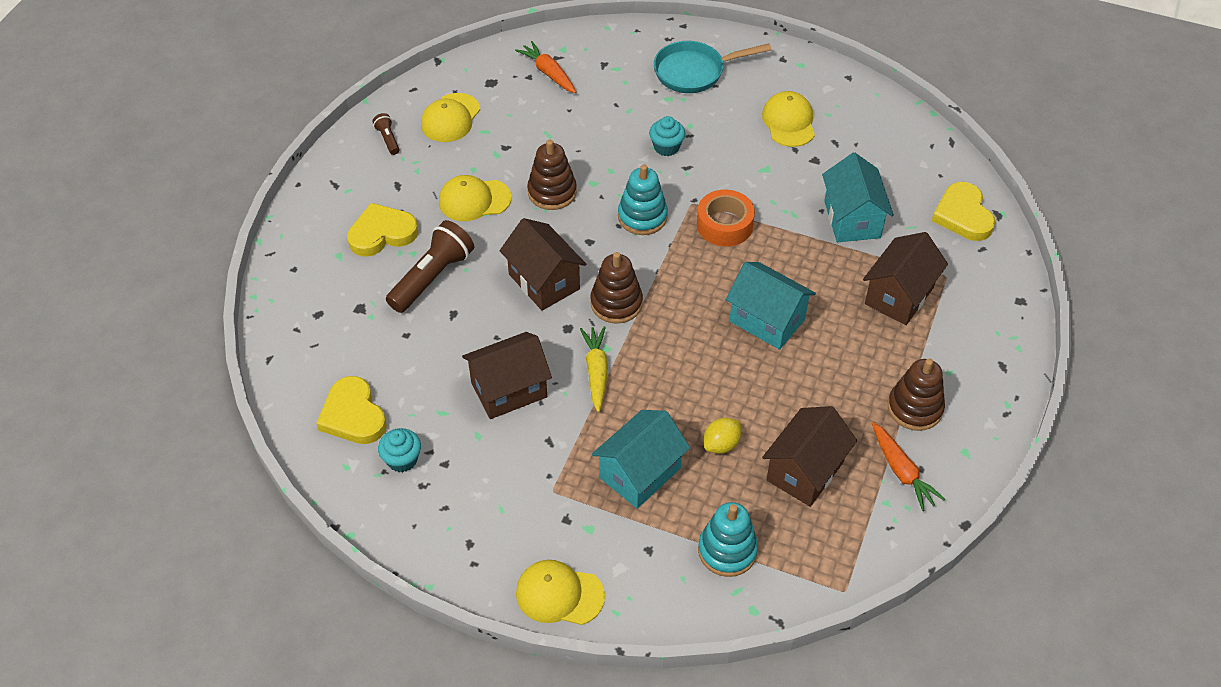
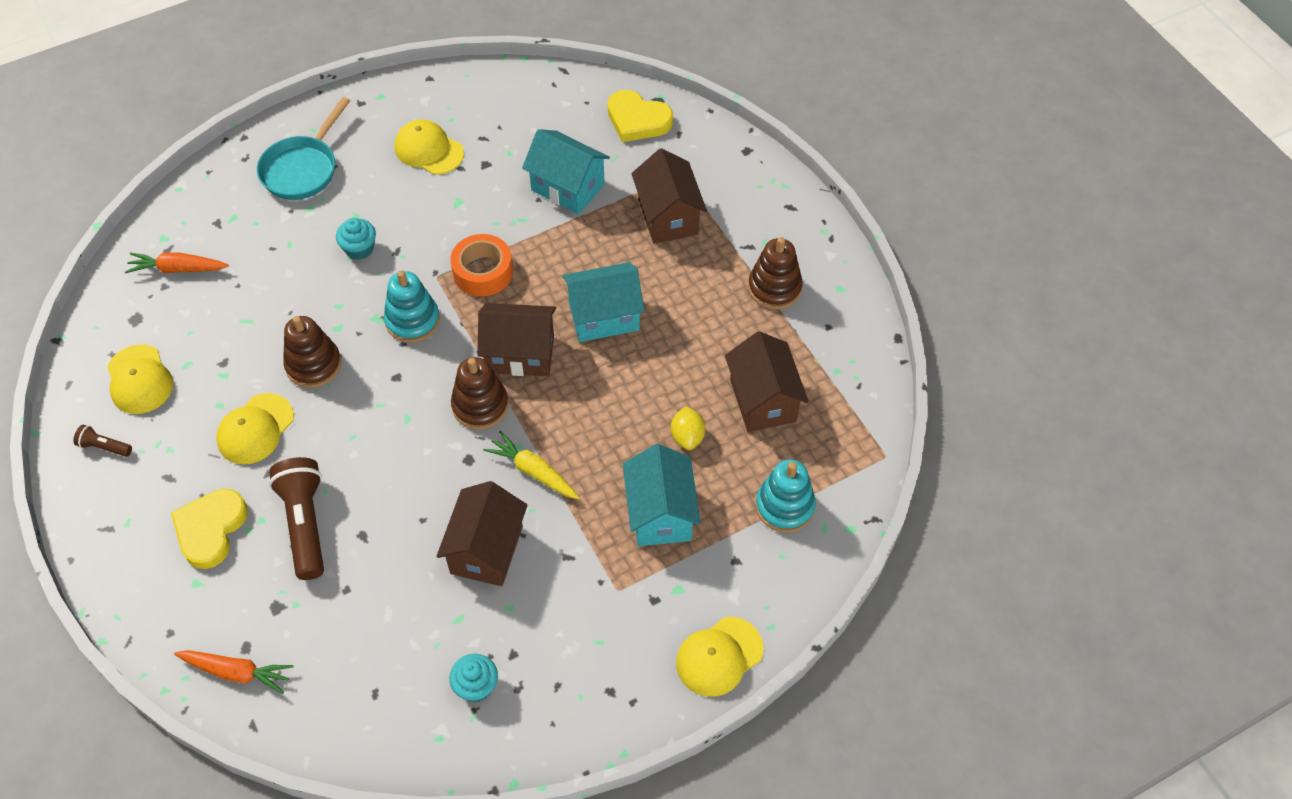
camera: 50 degrees left, 5 degrees up
yellow heart [316,376,387,444] -> none
brown house [500,218,586,311] -> brown house moved to [478,303,556,376]
orange carrot [872,422,945,511] -> orange carrot moved to [174,650,293,694]

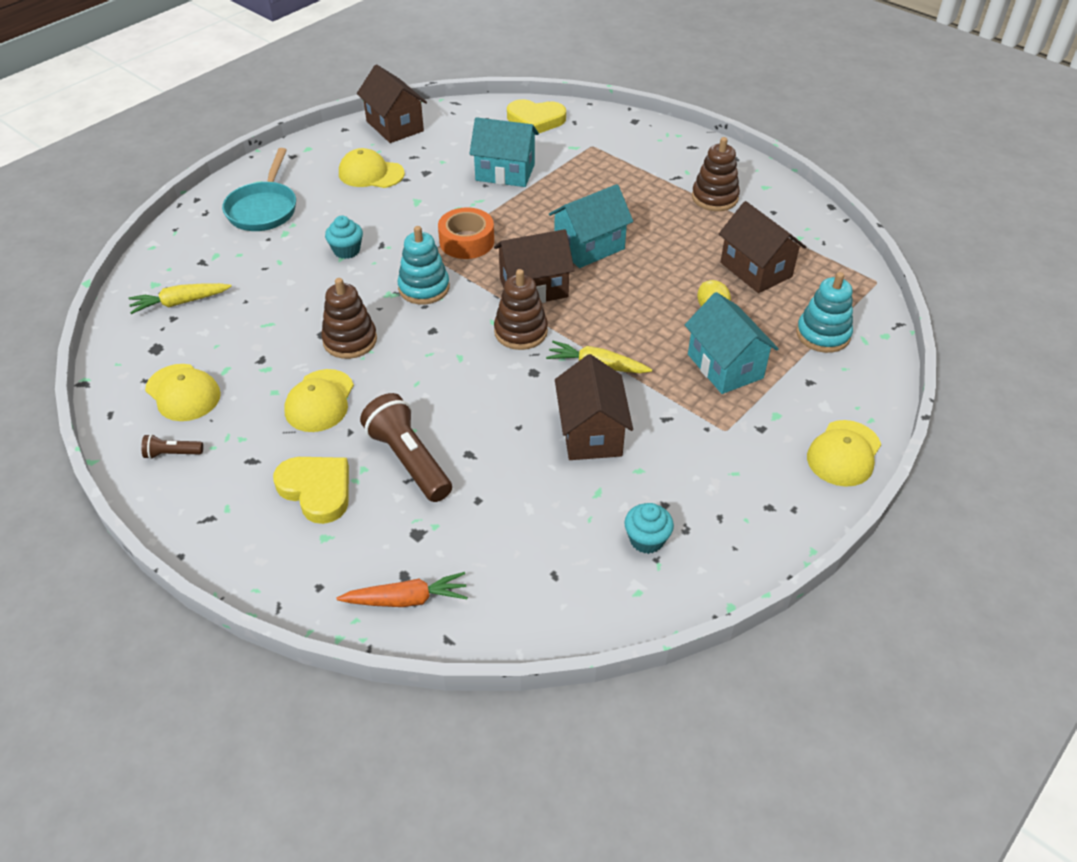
camera: 20 degrees left, 10 degrees down
orange carrot [125,252,229,273] -> yellow carrot [129,283,232,314]
yellow heart [171,489,248,569] -> yellow heart turned 135 degrees clockwise [273,457,349,524]
brown house [631,148,707,244] -> brown house moved to [357,64,427,143]

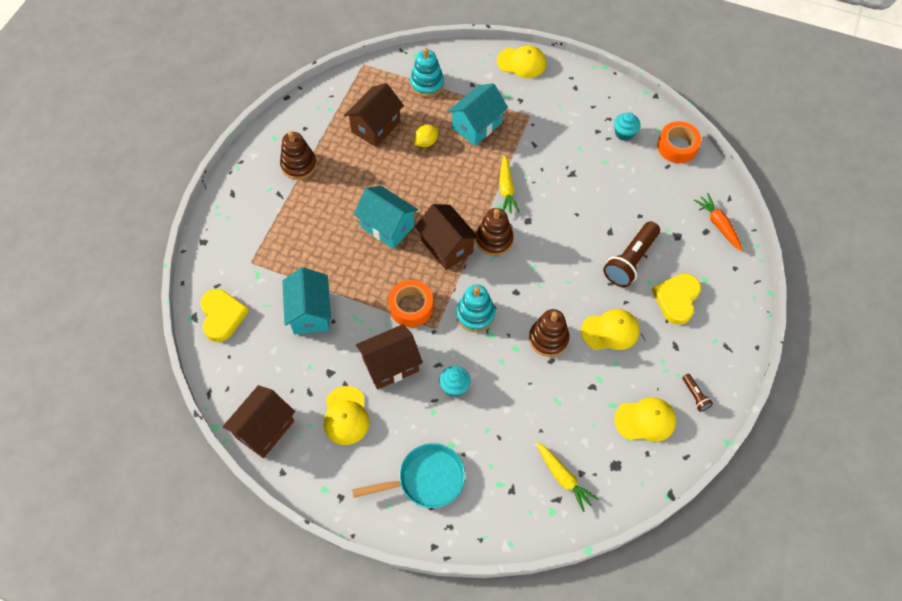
camera: 110 degrees left, 15 degrees up
yellow cap [145,364,221,421] -> yellow cap turned 60 degrees clockwise [614,397,676,442]
brown house [555,354,633,460] -> brown house moved to [356,324,423,390]
none -> orange tape [657,121,701,163]

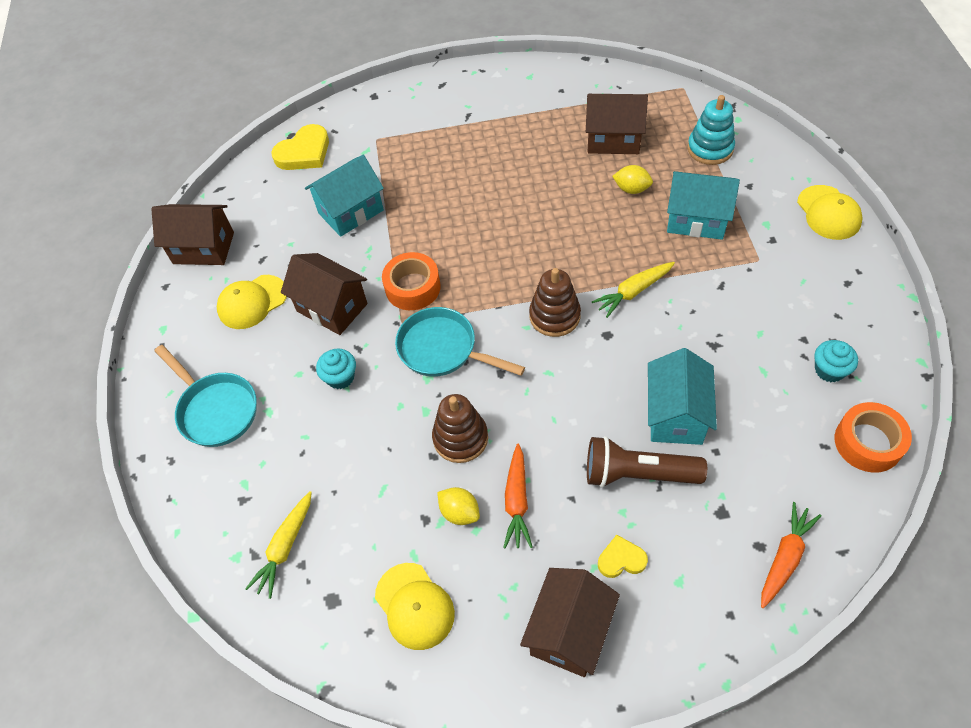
camera: 65 degrees right, 5 degrees down
brown stacking toy [280,131,317,180] -> none
turquoise house [354,186,418,249] -> turquoise house moved to [648,348,717,445]
brown house [415,204,479,270] -> brown house moved to [520,568,620,677]
turquoise stacking toy [456,284,495,332] -> turquoise pan [395,307,525,377]
yellow cap [581,309,640,350] -> orange carrot [503,444,533,549]
yellow heart [652,273,701,325] -> yellow heart [598,535,648,578], size x0.58
brown flashlight [682,374,713,412] -> none
none -> yellow lemon [437,487,480,525]

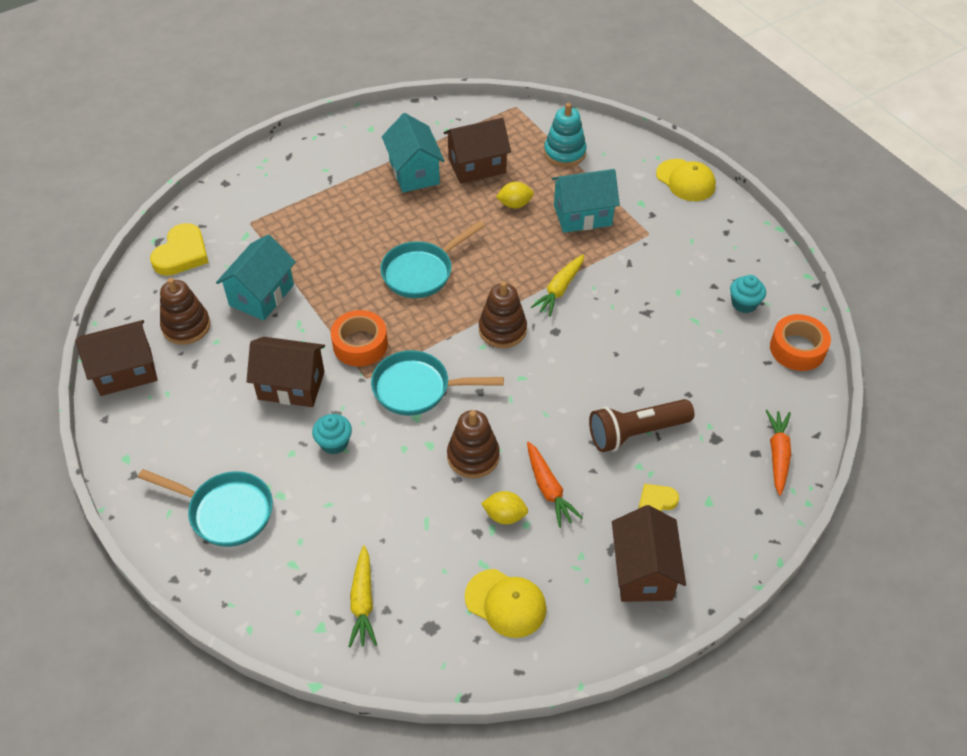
camera: 30 degrees left, 5 degrees down
yellow cap [217,275,287,329] -> none
turquoise house [648,348,717,445] -> turquoise house moved to [382,113,445,192]
none -> brown stacking toy [160,278,210,345]
none -> turquoise pan [380,221,485,298]

